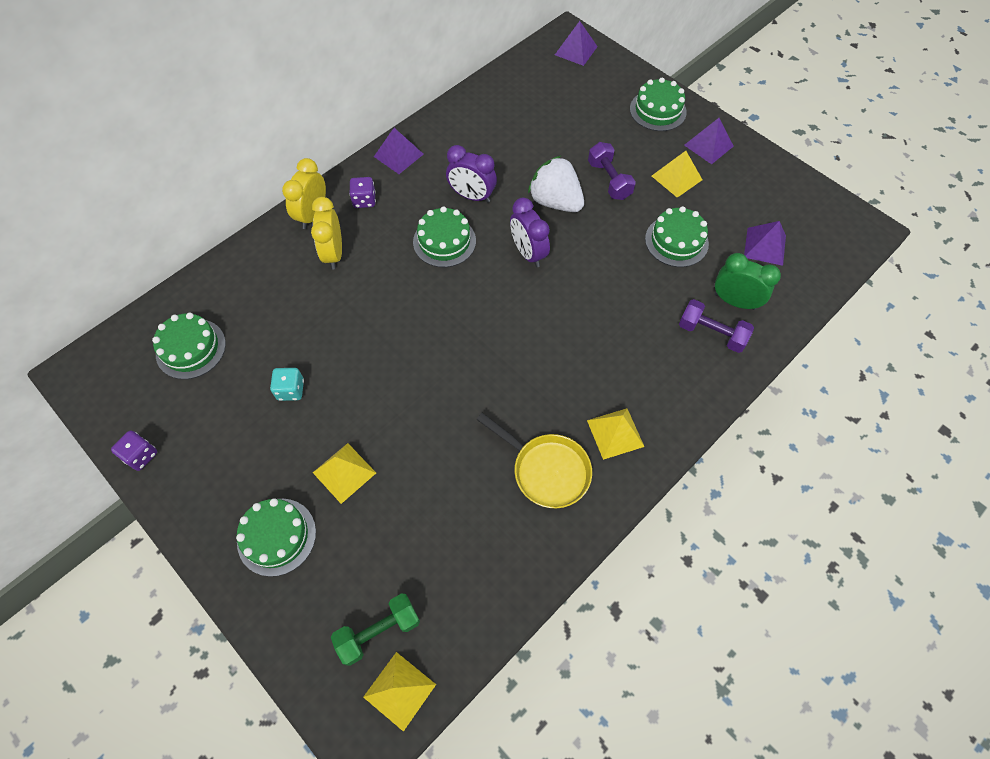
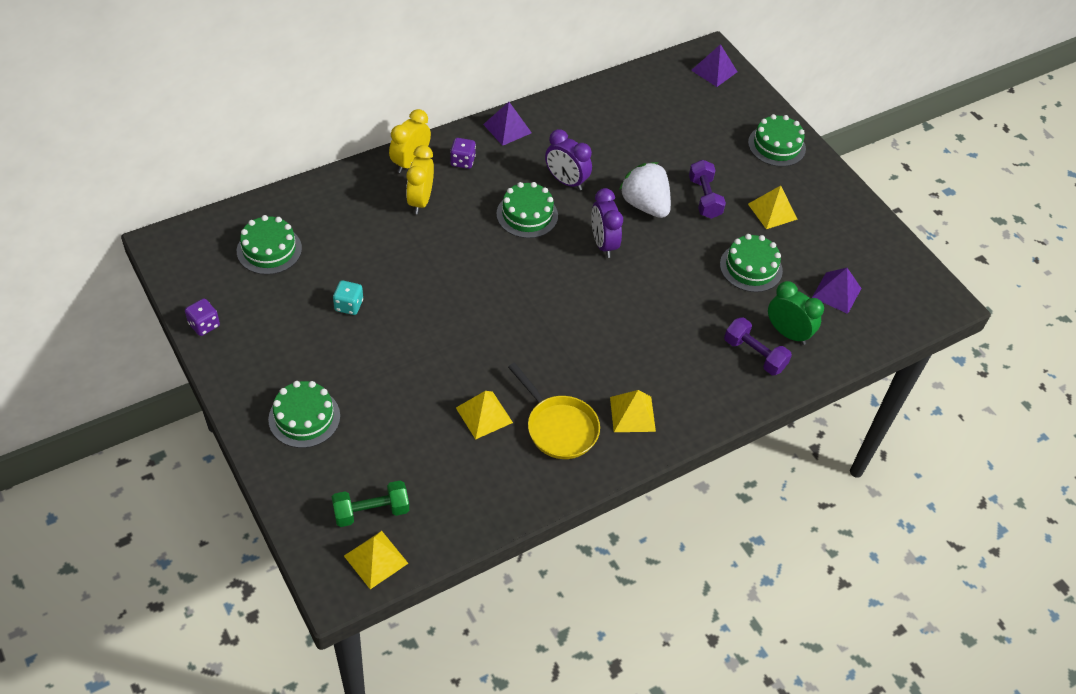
camera: 10 degrees right, 10 degrees down
yellow pyramid [313,443,376,504] -> yellow pyramid moved to [456,391,513,439]
purple pyramid [684,118,734,164] -> none

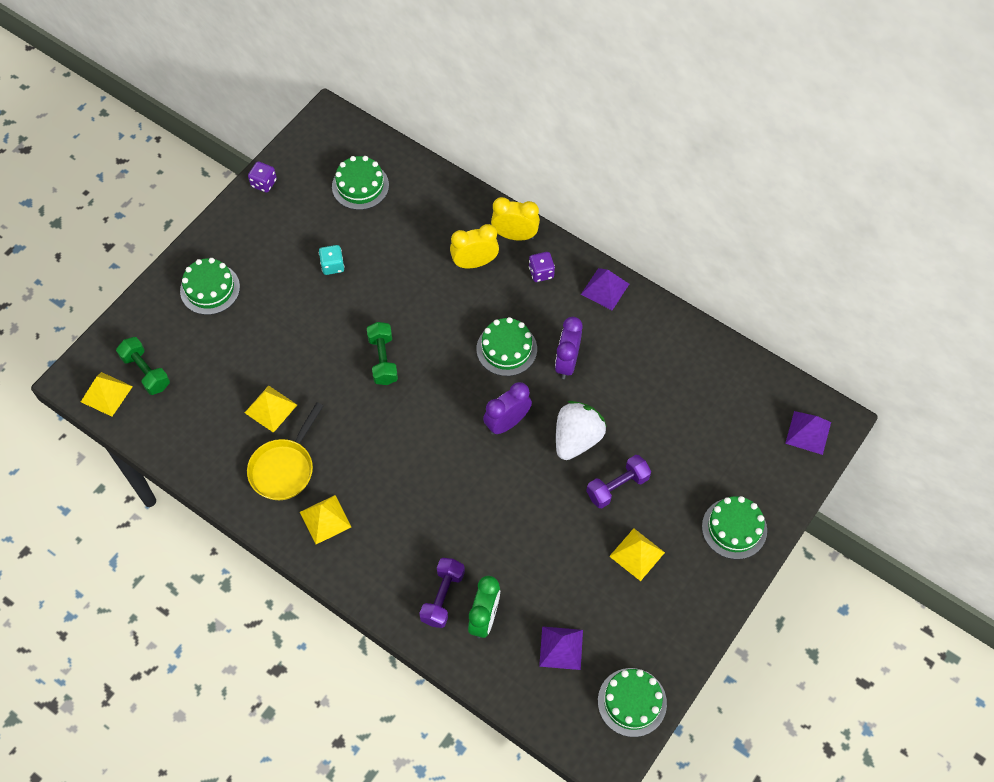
camera: 70 degrees right, 10 degrees up
green cake [720,234,783,292] -> green cake moved to [598,668,667,737]
none -> green dumbbell [367,322,398,385]

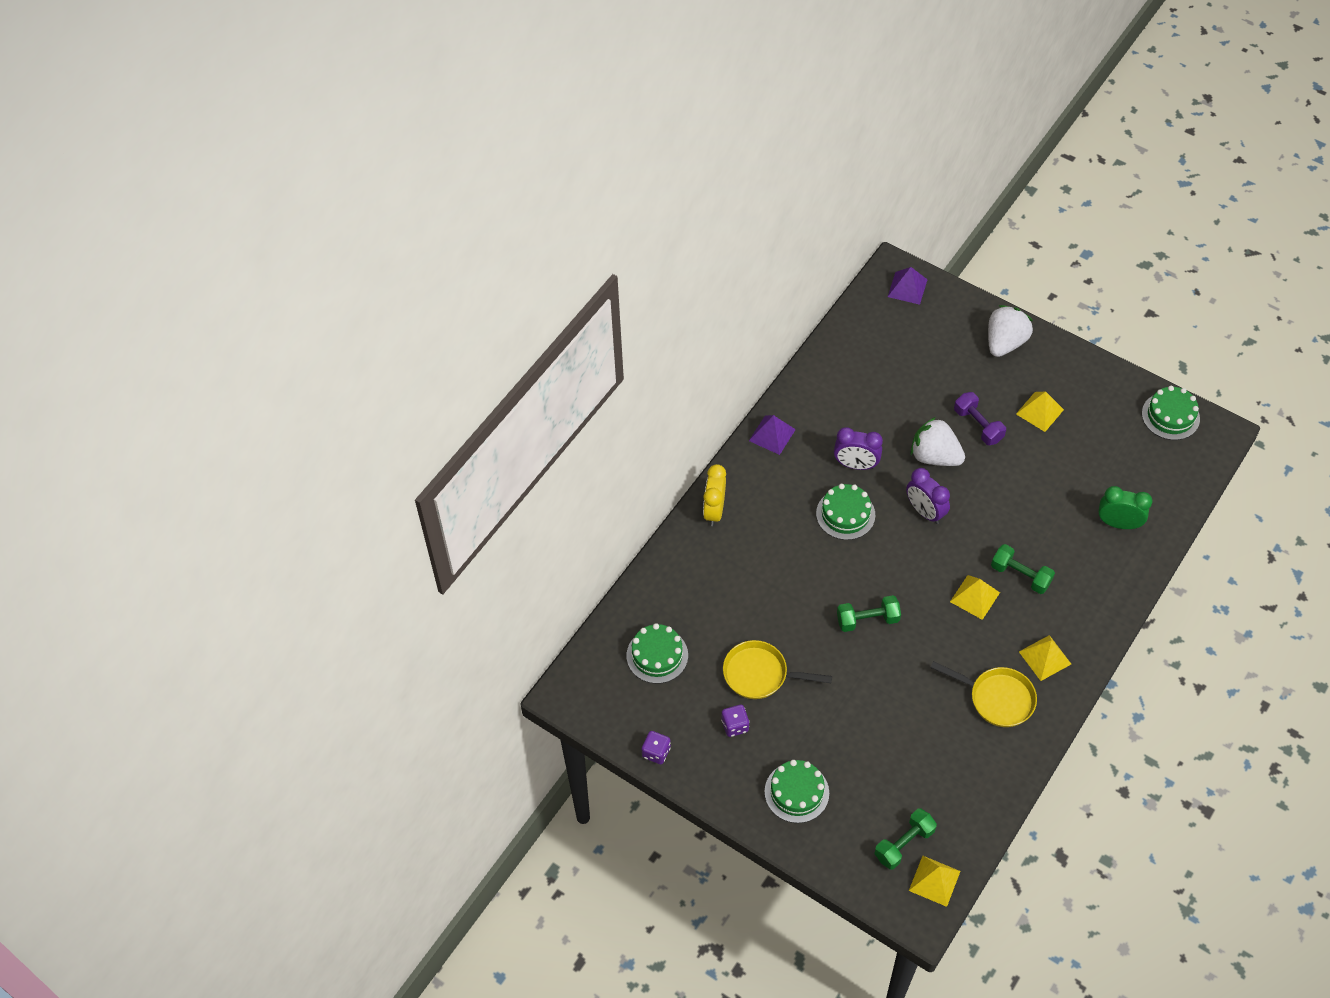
camera: 90 degrees left, 5 degrees down
yellow pyramid [245,386,297,433] -> yellow pyramid moved to [950,575,1000,620]
turquoise dice [319,245,345,275] -> yellow pan [723,640,832,699]
purple dumbbell [419,558,465,628] -> none
yellow clock [450,224,499,269] -> none
purple dice [529,252,555,282] -> purple dice moved to [721,705,749,737]
purple pyramid [539,626,583,670] -> none
green cake [702,496,767,559] -> white strawberry [988,305,1033,357]
none -> green dumbbell [991,544,1055,594]

